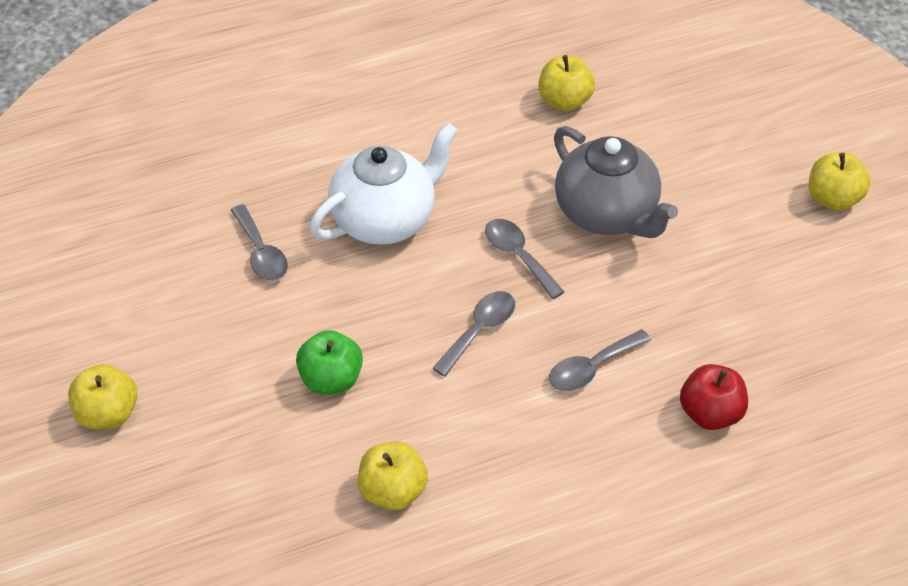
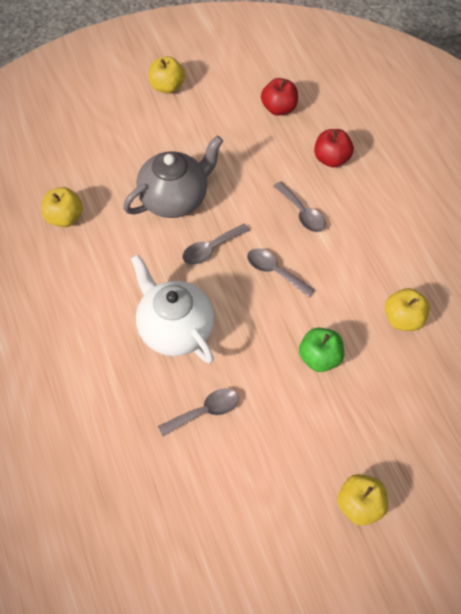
camera: 90 degrees left, 10 degrees up
none -> red apple [261,78,298,116]

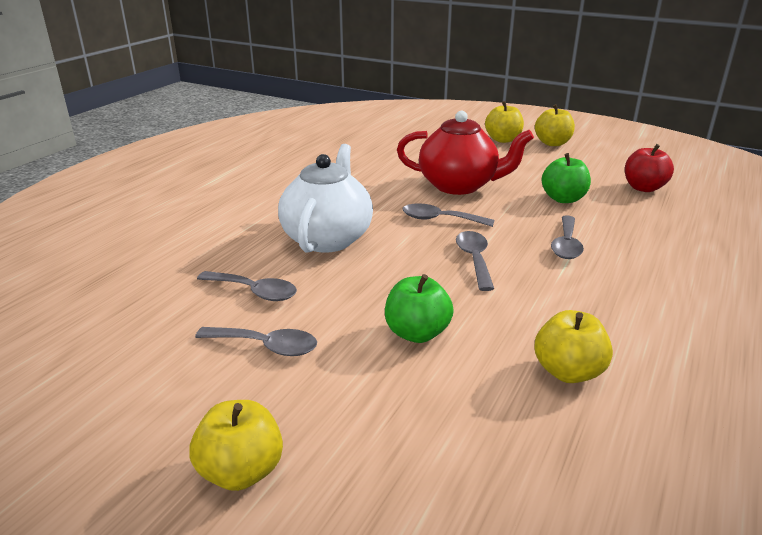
camera: 50 degrees right, 30 degrees down
yellow apple [41,187,83,227] -> yellow apple moved to [485,101,524,143]
grey teapot [123,135,223,218] -> red teapot [397,111,534,195]
red apple [314,129,354,167] -> none
none -> grey spoon [195,327,317,356]
none -> green apple [542,153,591,203]

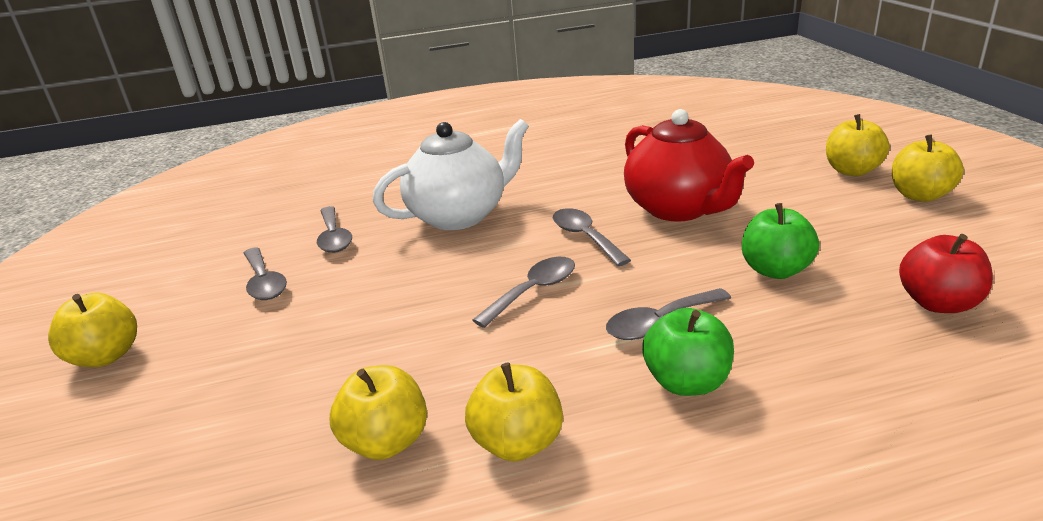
camera: 50 degrees right, 0 degrees up
green apple [385,274,454,343] -> green apple moved to [642,308,734,396]
none -> yellow apple [465,362,563,462]

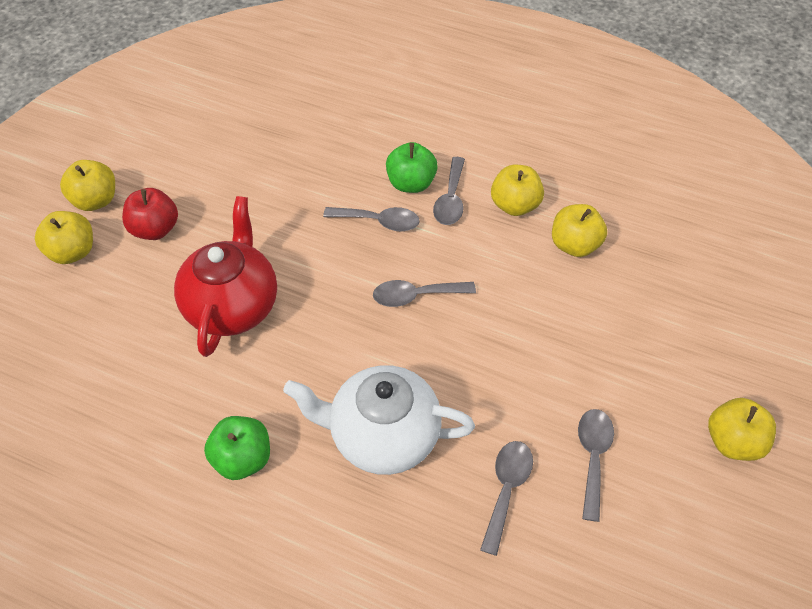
camera: 145 degrees left, 25 degrees up
grey spoon [553,208,631,266] -> grey spoon moved to [433,157,465,225]
green apple [742,203,819,279] -> green apple moved to [204,416,270,480]
red apple [899,234,993,313] -> red apple moved to [122,188,178,240]

